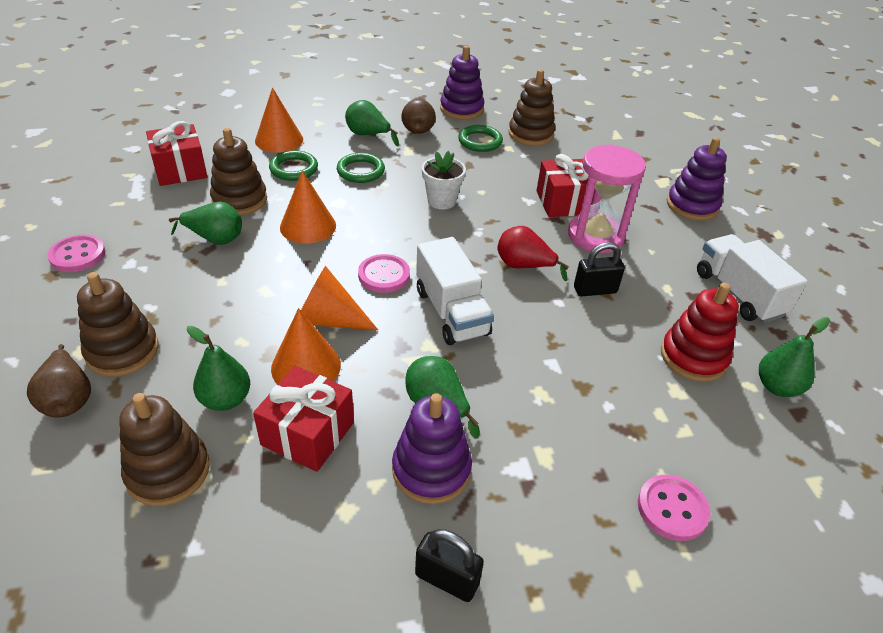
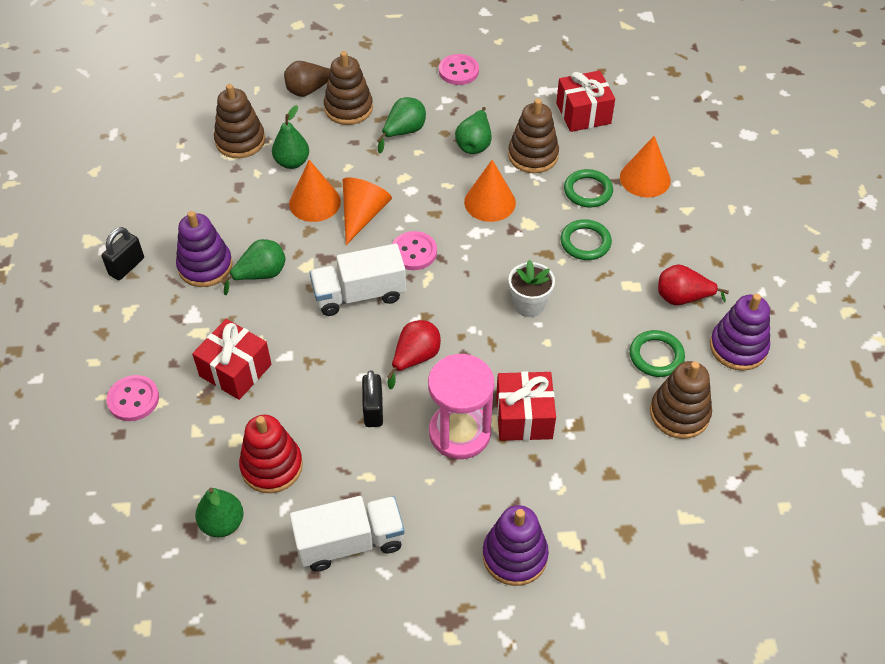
camera: 100 degrees right, 10 degrees up
red gift [253,366,354,472] -> red gift moved to [192,319,272,400]
green pear [345,100,399,146] -> green pear moved to [377,97,426,153]
brown pear [401,98,436,134] -> red pear [658,264,729,305]

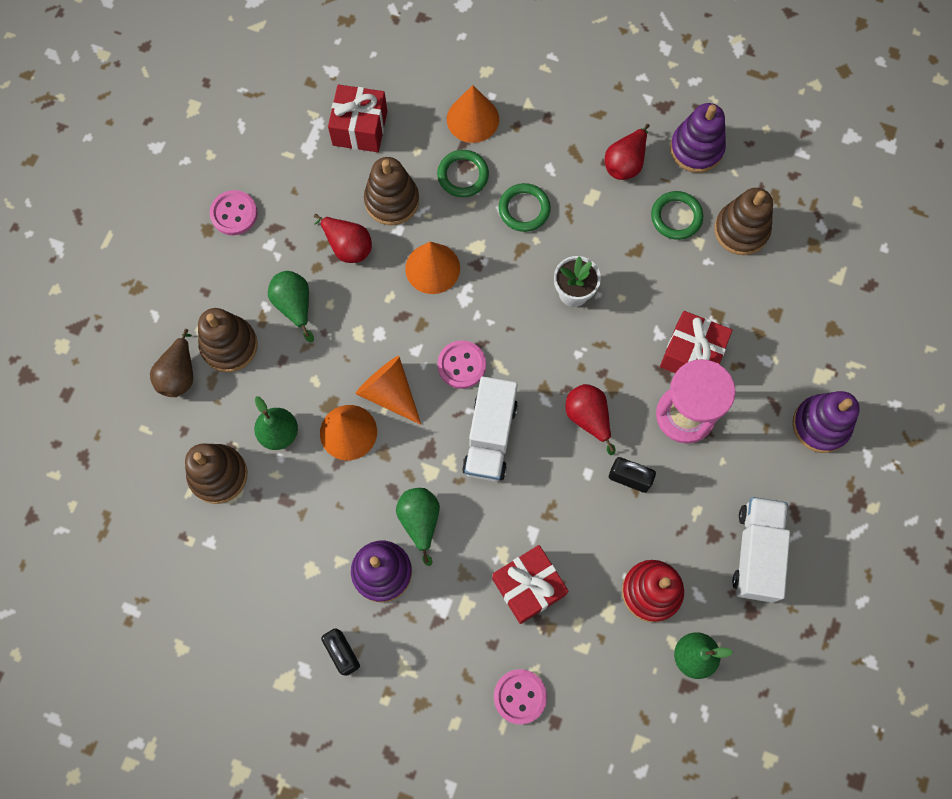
camera: 65 degrees left, 20 degrees up
green pear [455,107,492,154] -> red pear [314,214,372,263]

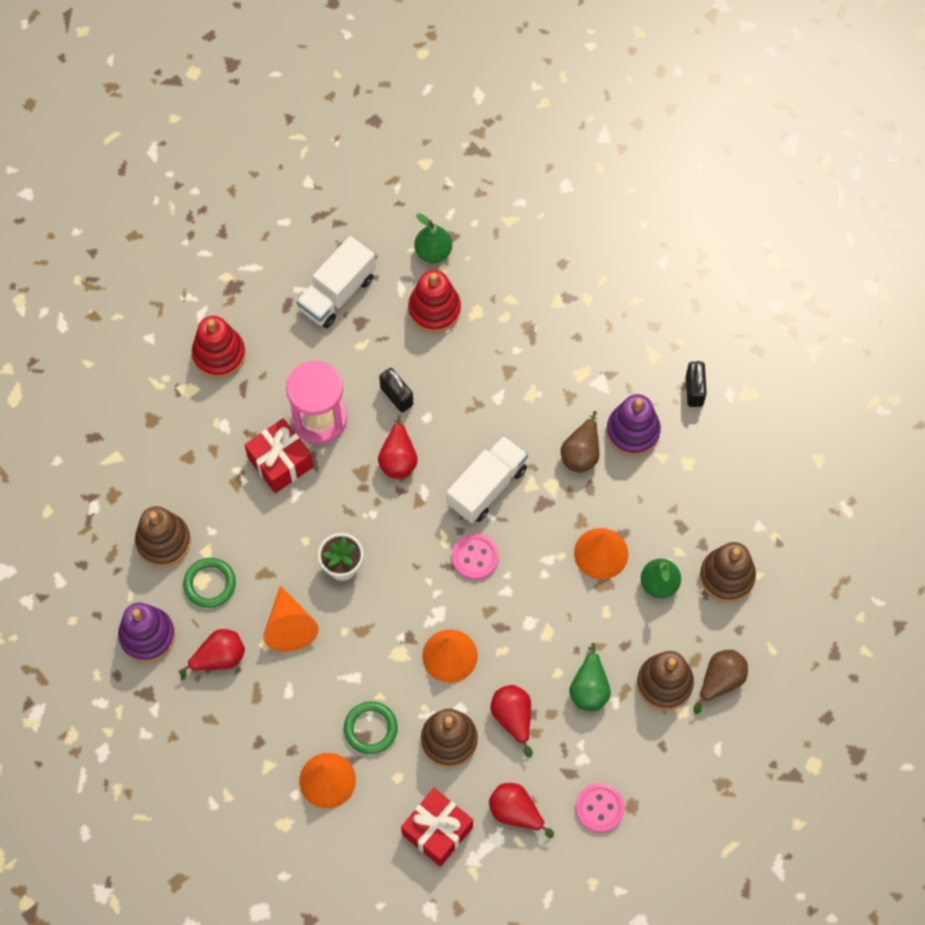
camera: 150 degrees left, 5 degrees down
orange cone [355,356,421,425] -> orange cone moved to [263,586,319,652]
green pear [396,488,440,566] -> brown pear [561,411,599,473]
red gift [492,545,569,624] -> none
pink button [494,669,547,724] -> none
green ring [499,183,551,232] -> none
purple stacking toy [792,391,860,453] -> red stacking toy [192,316,246,378]
none -> red pear [489,783,554,838]

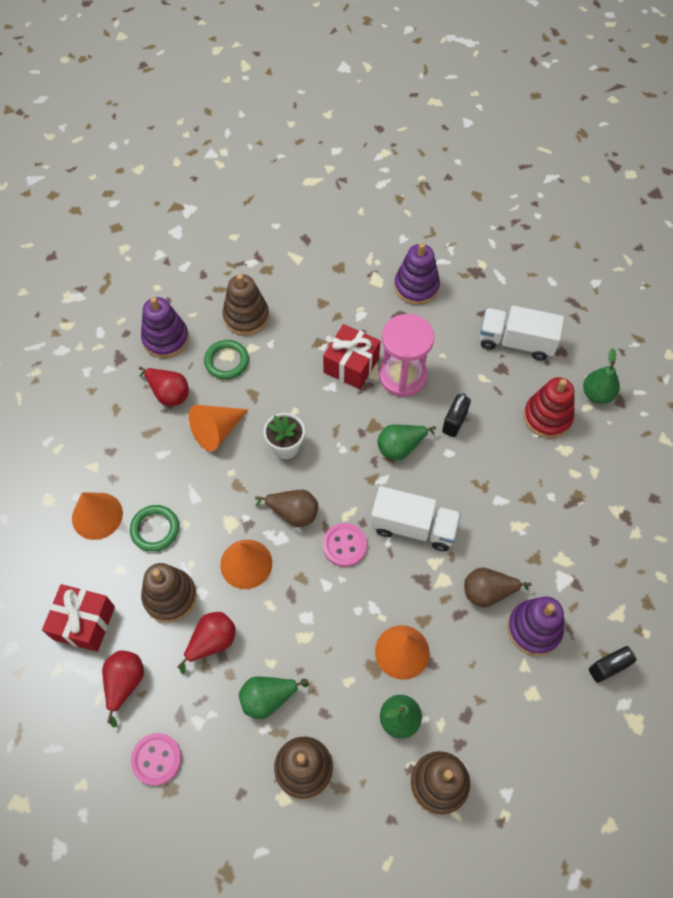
camera: 65 degrees right, 5 degrees down
red stacking toy [192,316,246,378] -> purple stacking toy [394,243,440,305]
red pear [378,415,418,479] -> green pear [377,424,436,460]
brown pear [694,650,748,714] -> brown pear moved to [255,490,318,527]

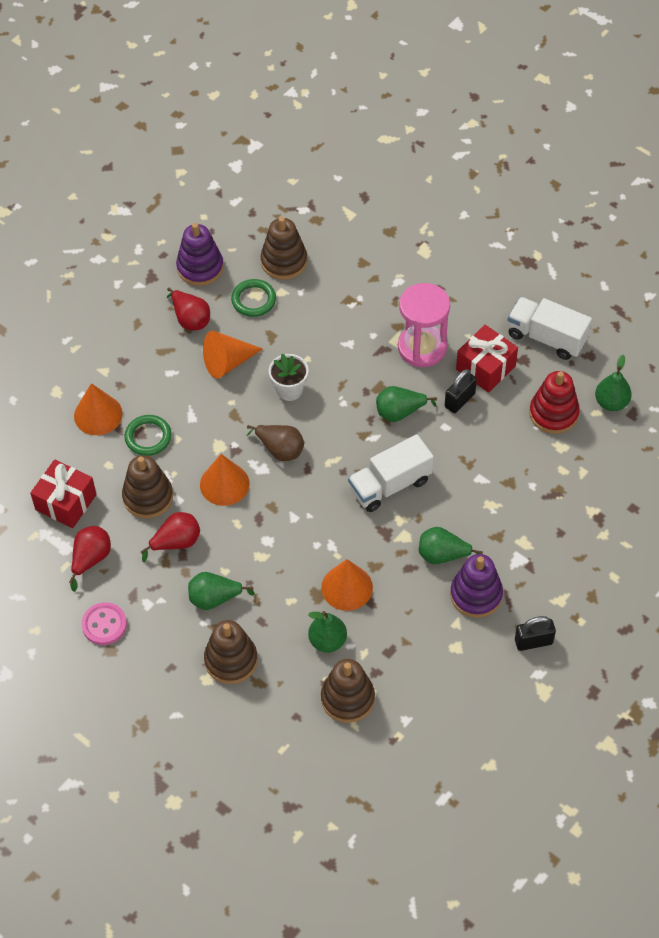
camera: 15 degrees right, 5 degrees down
red gift [323,324,381,389] -> red gift moved to [456,325,518,393]
pink button [323,523,367,567] -> none
white truck [370,486,461,551] -> white truck turned 120 degrees clockwise [348,434,434,512]
purple stacking toy [394,243,440,305] -> none
brown pear [464,568,531,608] -> green pear [419,527,483,564]

